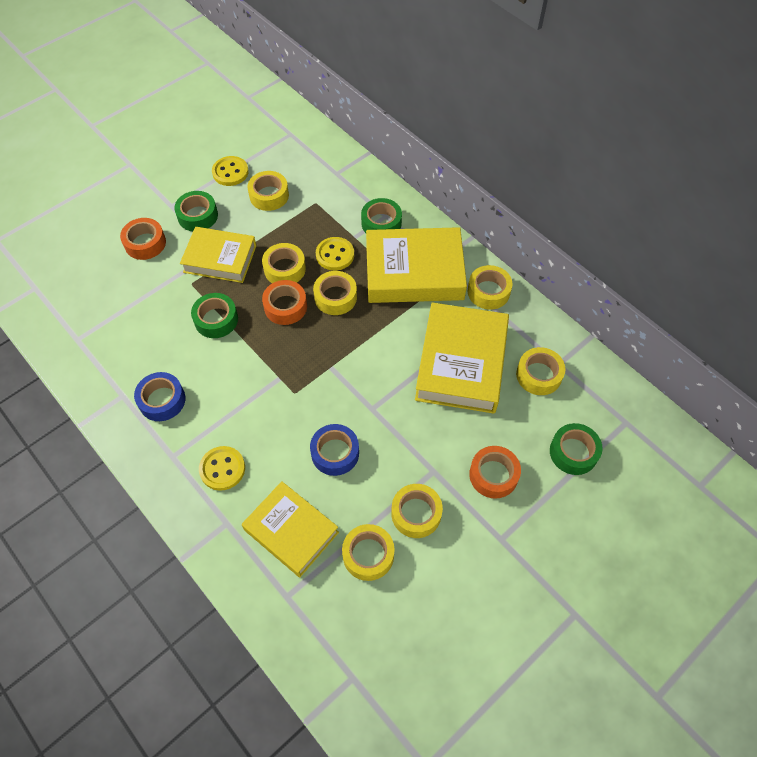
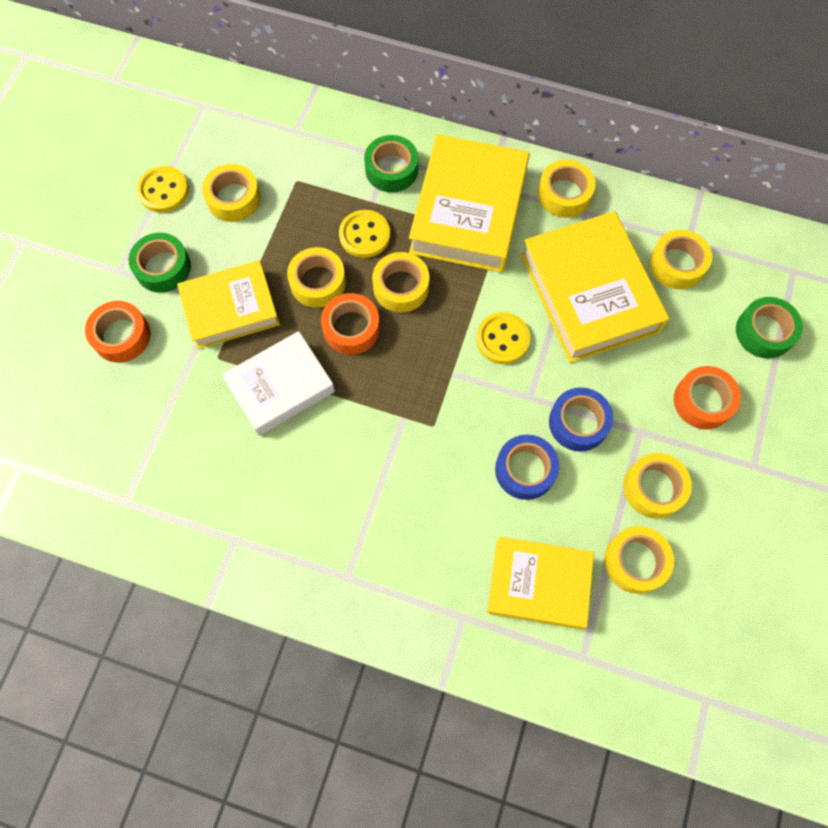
camera: 30 degrees left, 10 degrees up
blue tape [134,372,185,421] -> blue tape moved to [549,387,613,451]
green tape [191,293,238,338] -> white book [222,331,335,436]
yellow button [199,446,245,491] -> yellow button moved to [476,312,530,364]
yellow book [366,227,467,303] -> yellow book turned 45 degrees counterclockwise [409,134,530,273]

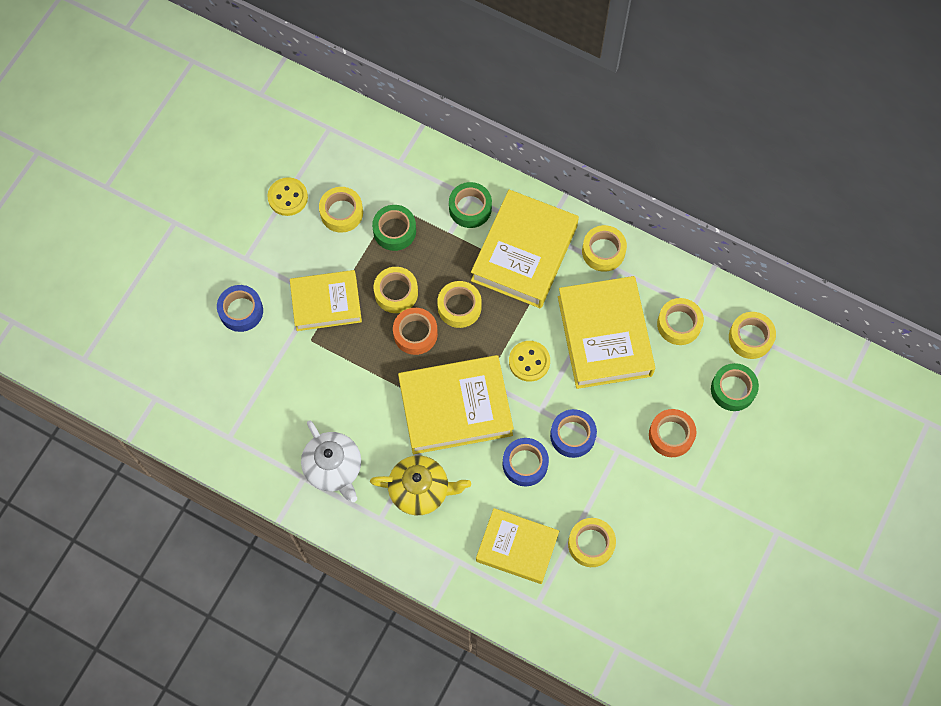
camera: 10 degrees right, 0 degrees up
orange tape [85,301,151,362] -> blue tape [217,285,263,332]
green tape [129,233,191,293] -> green tape moved to [372,205,416,251]
white book [222,331,335,436] -> none
yellow button [339,210,390,258] -> none
yellow tape [623,453,692,519] -> yellow tape moved to [729,312,776,359]
none -> white teapot [301,420,361,502]
none -> yellow teapot [370,455,471,515]
none -> yellow book [398,355,514,454]

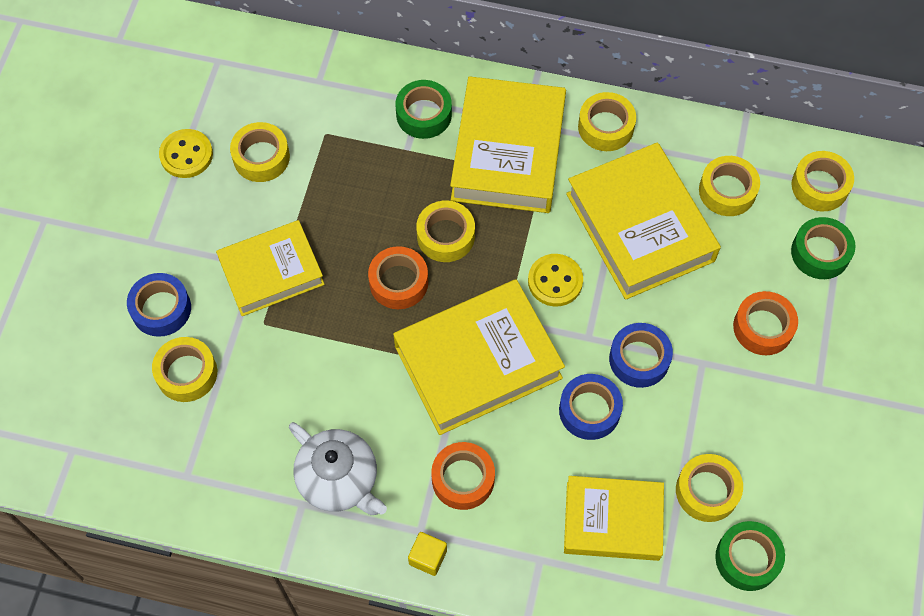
camera: 15 degrees left, 5 degrees down
yellow teapot [370,455,471,515] -> orange tape [431,442,495,510]
green tape [372,205,416,251] -> green tape moved to [715,521,785,591]
yellow tape [374,267,418,313] -> yellow tape moved to [152,337,217,402]
none -> yellow cube [408,532,447,576]

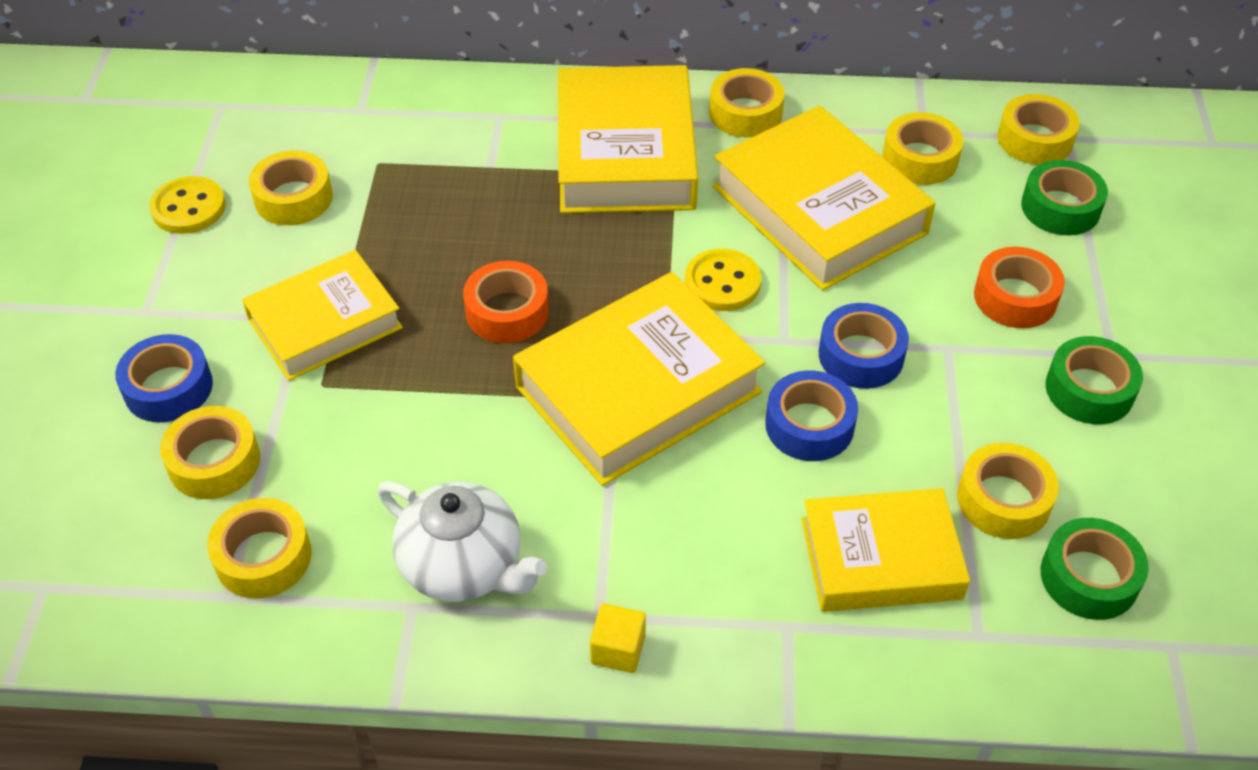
camera: 10 degrees left, 15 degrees down
green tape [396,80,452,139] -> green tape moved to [1046,336,1143,424]
yellow tape [416,200,475,262] -> yellow tape moved to [207,498,312,598]
orange tape [431,442,495,510] -> none

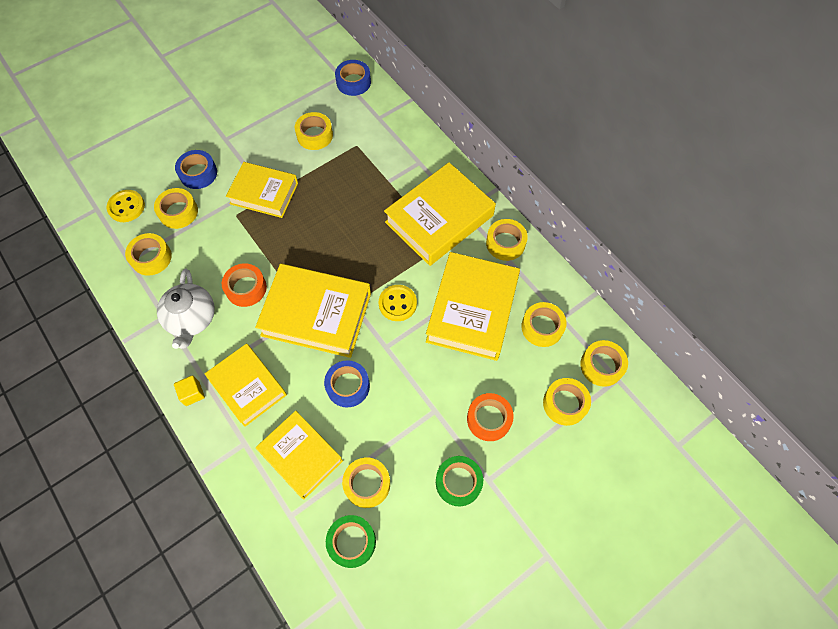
camera: 50 degrees right, 15 degrees up
yellow button [149,176,226,234] -> yellow button moved to [107,190,145,222]
orange tape [463,261,549,343] -> orange tape moved to [222,263,267,307]
blue tape [819,303,909,389] -> blue tape moved to [335,60,371,96]
green tape [1021,160,1108,235] -> yellow tape [543,378,591,426]
none -> yellow book [205,343,287,427]

